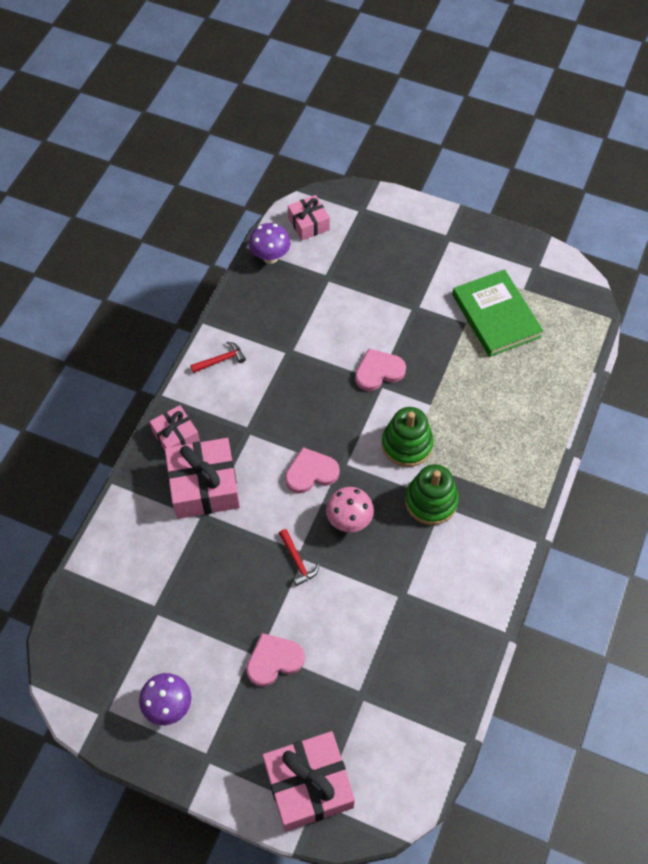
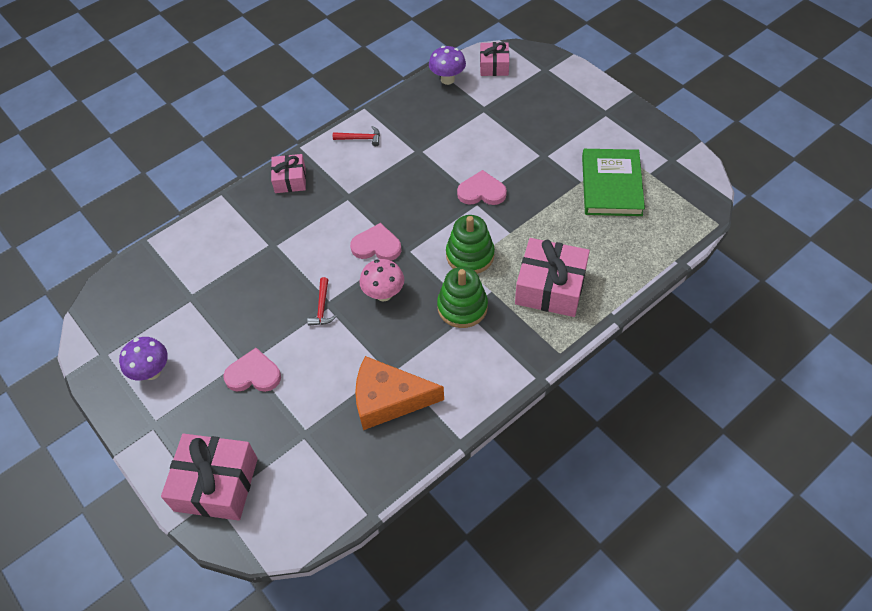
camera: 30 degrees right, 5 degrees down
pink gift [165,438,240,519] -> pink gift moved to [515,238,590,317]
none -> orange cheese [355,356,444,430]

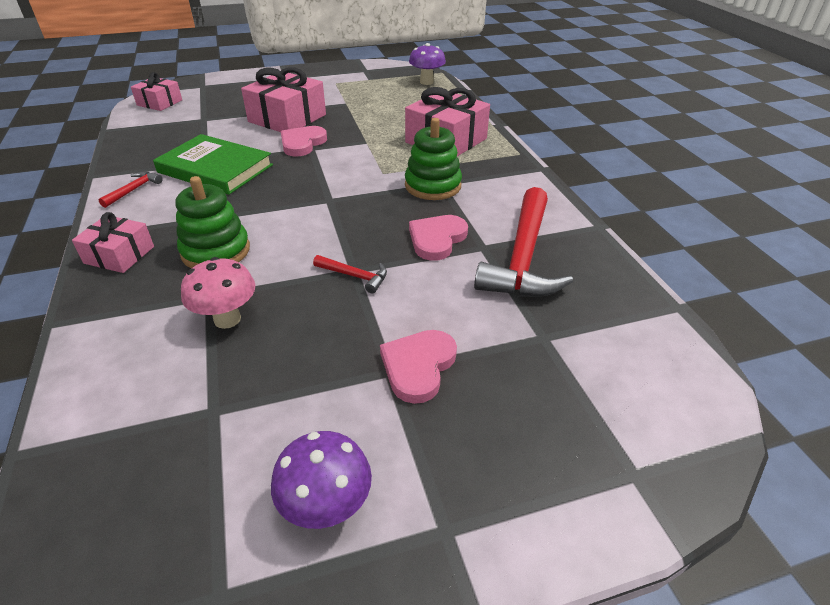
camera: 70 degrees left, 15 degrees down
pink gift [161,433,258,521] -> pink gift moved to [241,67,326,132]
pink heart [350,223,402,261] -> pink heart moved to [409,215,468,261]
orange cheese [355,356,444,430] -> red hammer [474,187,573,297]
pink mushroom [359,259,404,301] -> pink mushroom moved to [181,257,255,329]
purple mushroom [429,46,466,85] -> purple mushroom moved to [409,43,446,85]
green stacking toy [446,215,495,274] -> green stacking toy moved to [175,176,250,268]
green book [582,149,645,216] -> green book moved to [153,134,273,195]

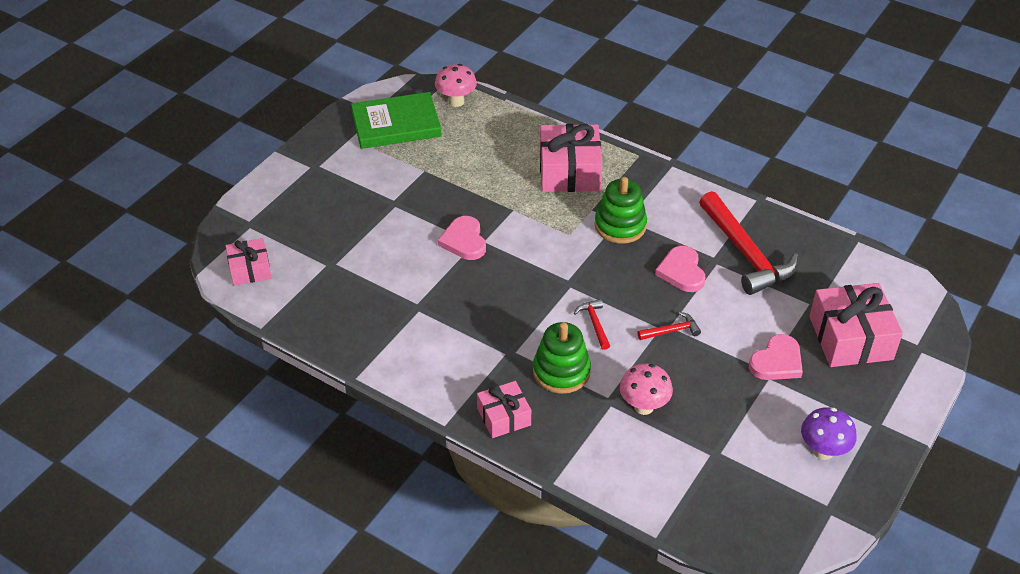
camera: 40 degrees left, 5 degrees up
red hammer [98,171,163,208] -> red hammer moved to [574,299,610,350]
green book [153,134,273,195] -> green book moved to [351,92,441,149]
pink gift [241,67,326,132] -> pink gift moved to [809,283,903,367]
pink heart [380,330,457,404] -> pink heart turned 120 degrees counterclockwise [749,334,803,380]
purple mushroom [409,43,446,85] -> pink mushroom [435,64,477,107]

